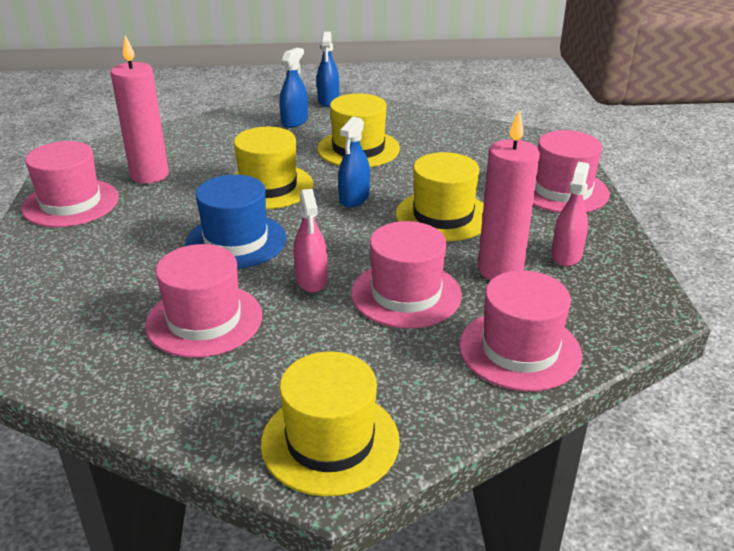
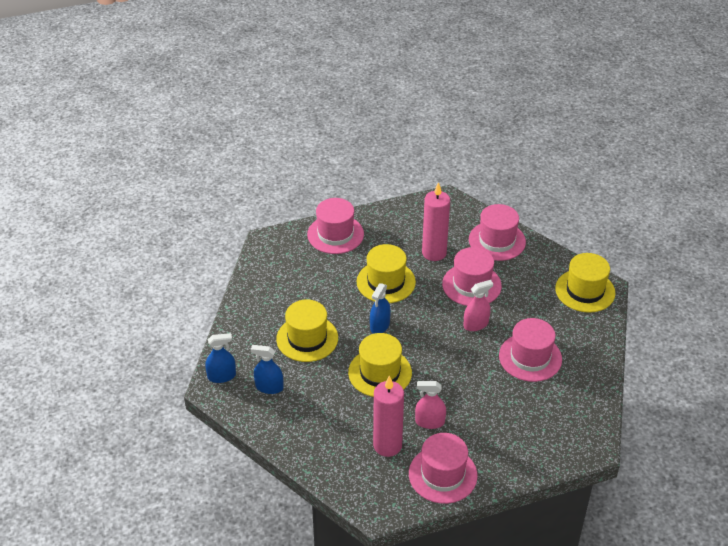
camera: 105 degrees left, 10 degrees up
blue hat [185,174,286,269] -> none
blue spray bottle [338,117,370,207] -> blue spray bottle turned 105 degrees clockwise [370,283,391,334]
pink spray bottle [552,162,589,267] -> pink spray bottle moved to [415,381,446,429]

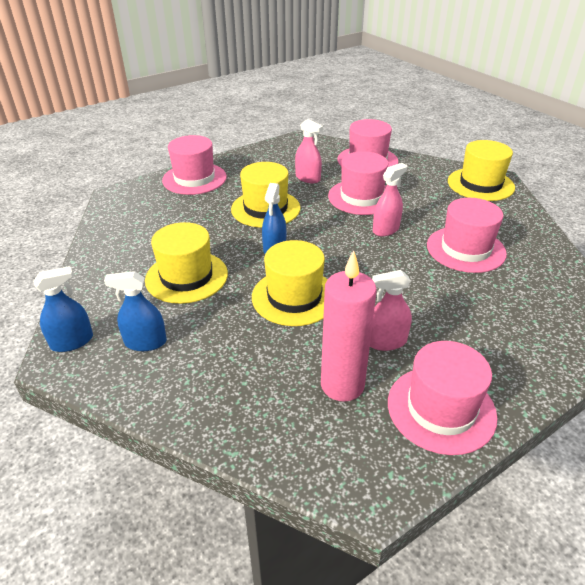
camera: 15 degrees left, 5 degrees down
pink candle [422,182,450,261] -> pink spray bottle [295,119,323,183]

